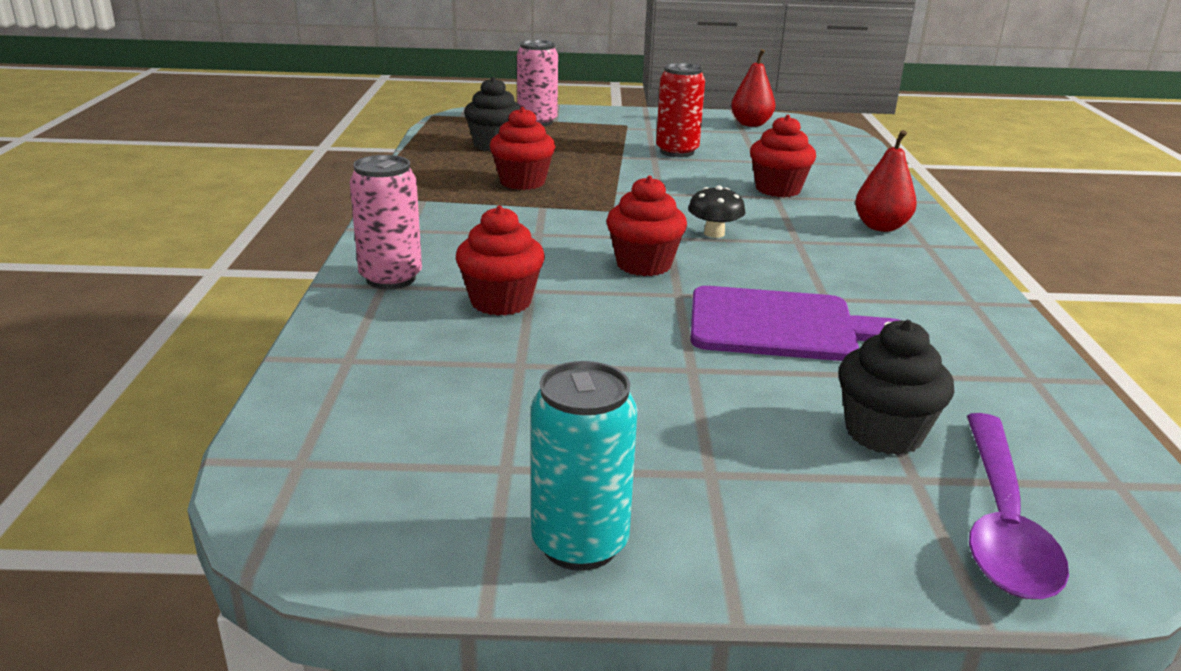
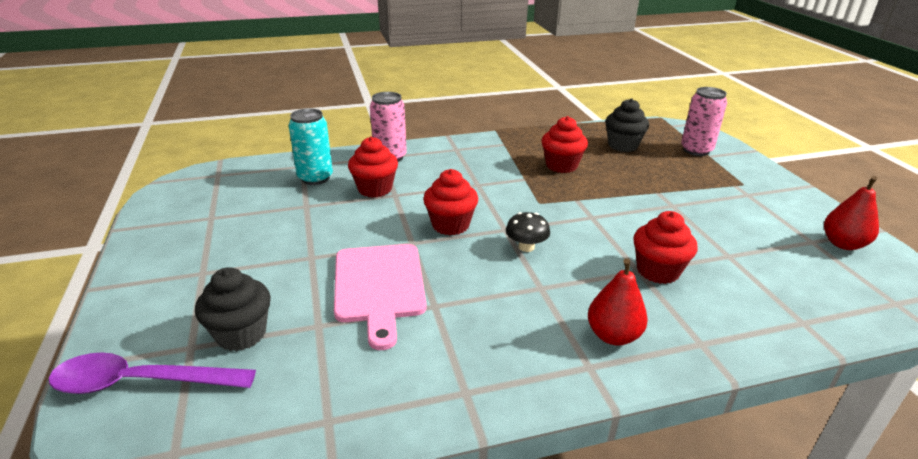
camera: 75 degrees right, 5 degrees up
turquoise can [531,361,638,571] -> turquoise can moved to [289,108,333,185]
red can [656,63,705,157] -> none
purple cutting board [691,286,902,361] -> pink cutting board [334,244,426,350]

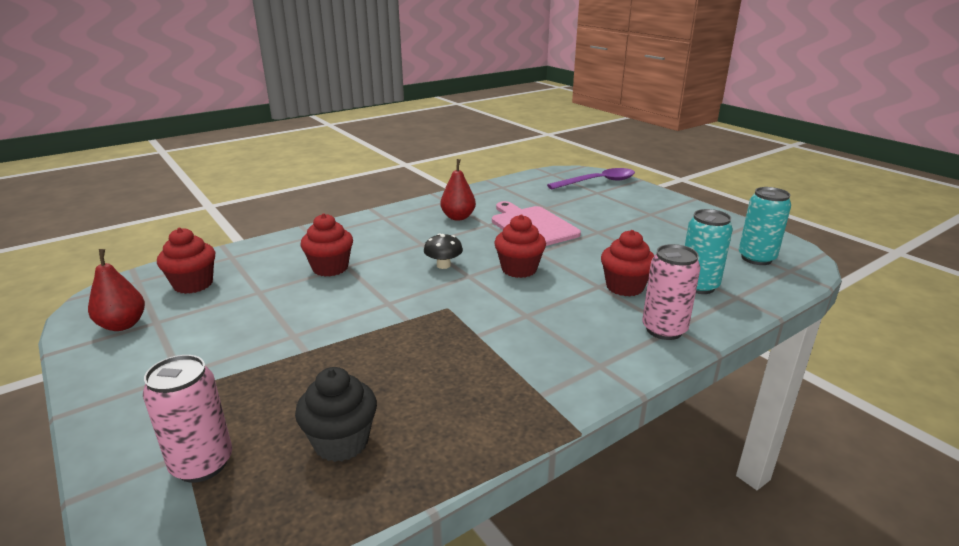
camera: 160 degrees right, 5 degrees down
black cupcake [195,267,271,351] -> none
red cupcake [541,116,588,173] -> red cupcake moved to [157,228,215,294]
red pear [588,258,648,345] -> red pear moved to [440,159,476,221]
none -> turquoise can [739,187,791,265]

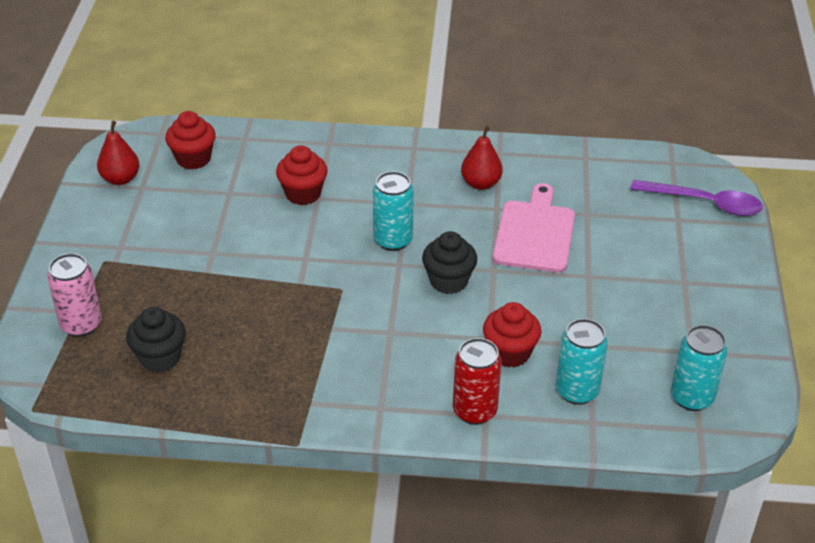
camera: 40 degrees right, 15 degrees up
black mushroom [424,233,463,269] -> turquoise can [373,171,414,251]
red cupcake [494,214,546,278] -> black cupcake [422,231,477,294]
pink can [642,244,700,340] -> red can [453,338,502,425]

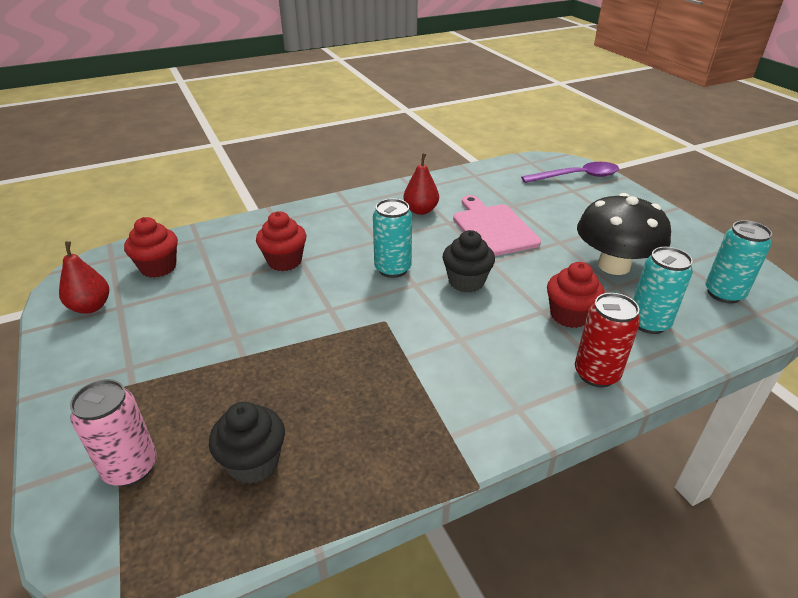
camera: 30 degrees left, 5 degrees down
none -> black mushroom [577,193,671,275]

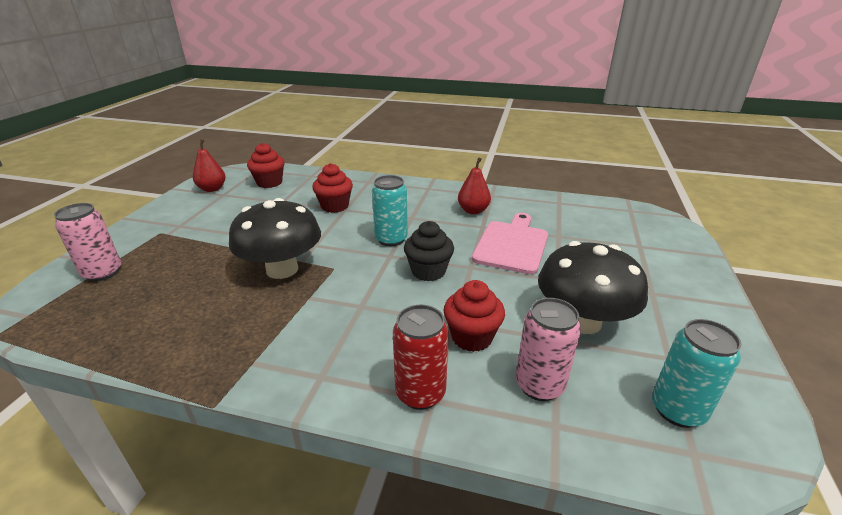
camera: 40 degrees right, 5 degrees down
black cupcake [209,402,285,484] -> none
purple spoon [521,162,619,183] -> none
turquoise can [633,247,693,334] -> pink can [516,298,581,401]
none -> black mushroom [229,198,321,279]

